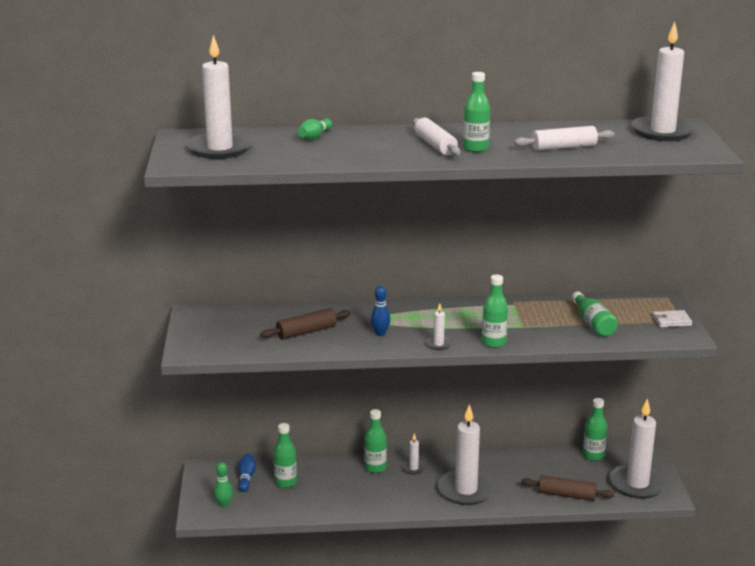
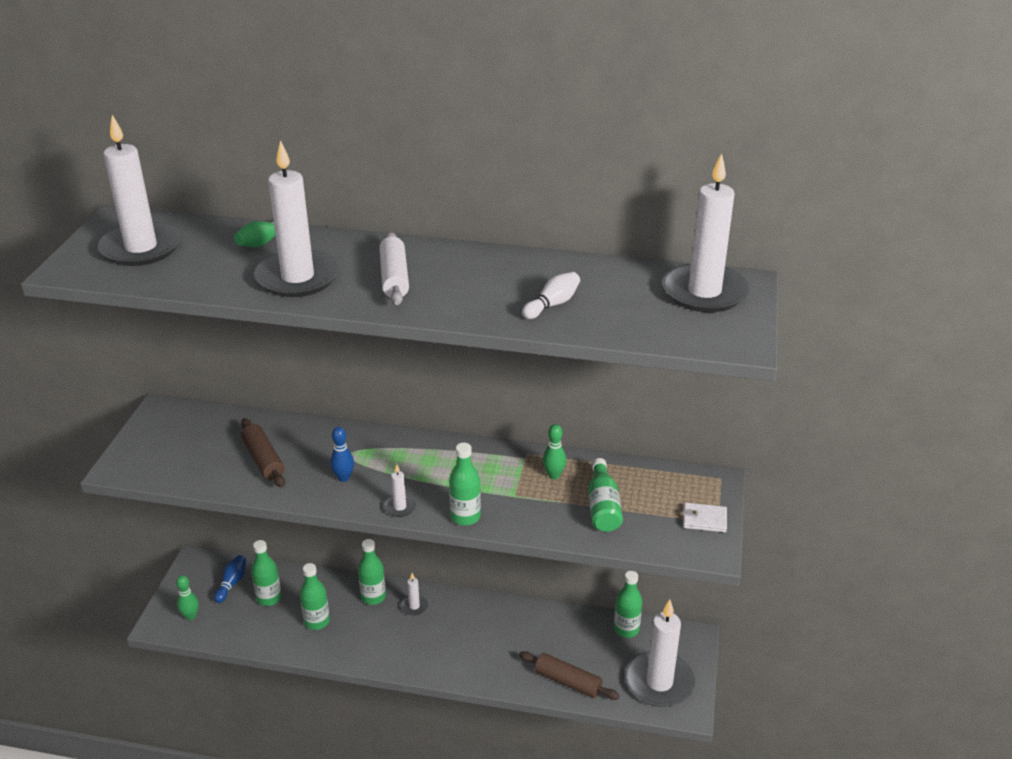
camera: 15 degrees right, 10 degrees up
brown rolling pin [261,308,351,339] -> brown rolling pin turned 75 degrees clockwise [241,418,285,488]
white candle [437,404,495,505] -> white candle moved to [254,140,340,297]
green bottle [463,72,490,152] -> green bottle moved to [300,563,330,630]
white rolling pin [514,126,615,151] -> white bowling pin [522,272,580,319]
none -> green bowling pin [543,424,566,479]

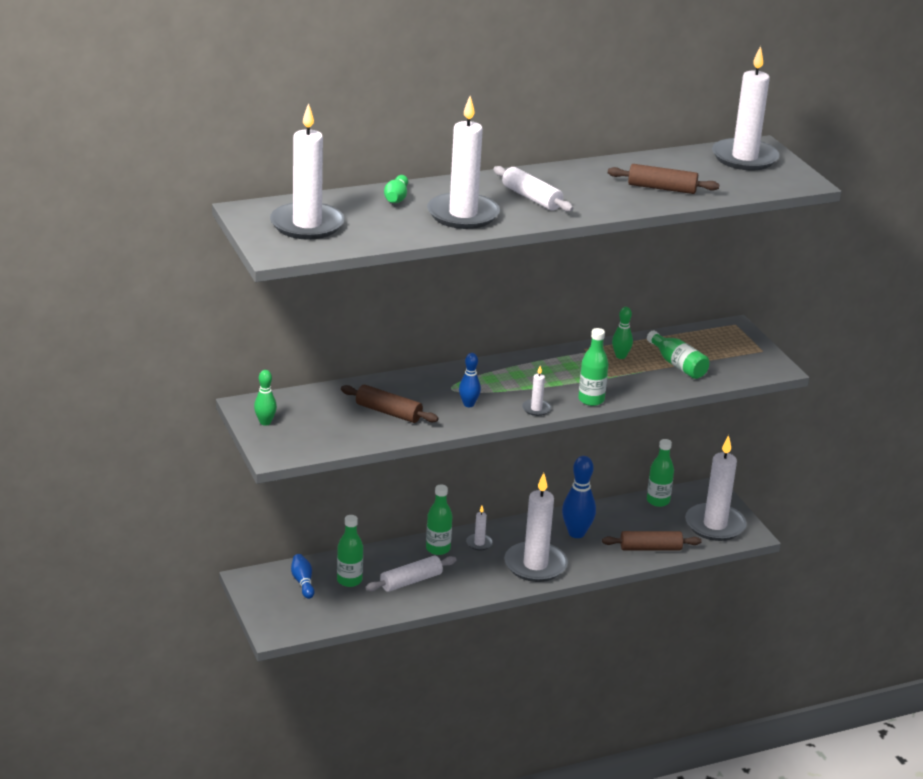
camera: 35 degrees left, 5 degrees down
green bowling pin [176,575,199,620] -> green bowling pin moved to [254,370,277,426]
green bottle [300,563,330,630] -> white rolling pin [365,556,457,592]
white bowling pin [522,272,580,319] -> brown rolling pin [608,164,719,194]
white wallet [683,503,727,532] -> none
none -> white candle [504,473,568,582]
none -> blue bowling pin [562,456,596,538]

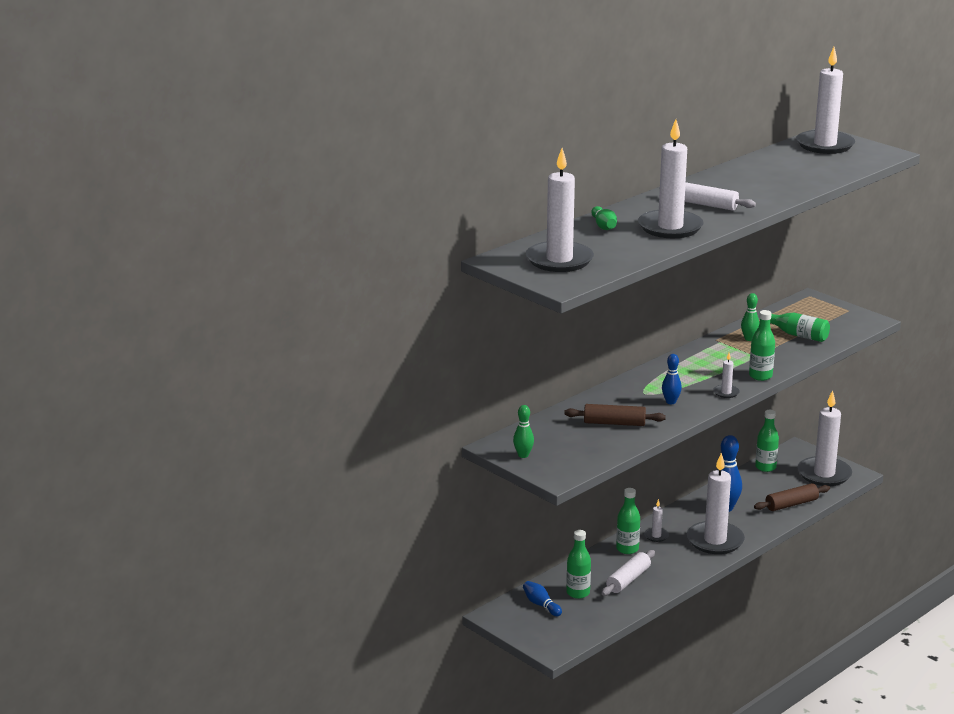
camera: 20 degrees left, 5 degrees down
brown rolling pin [608,164,719,194] -> none

